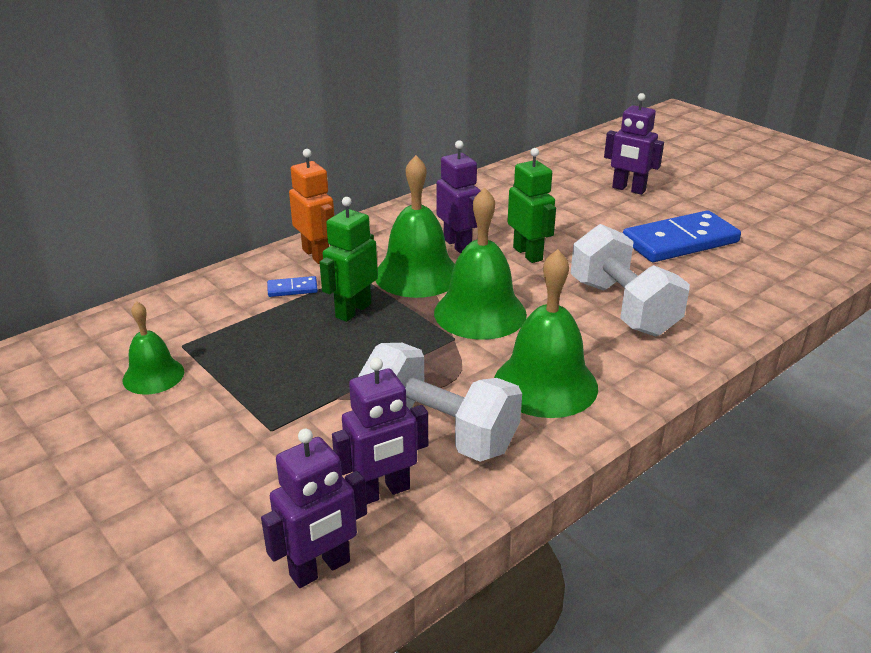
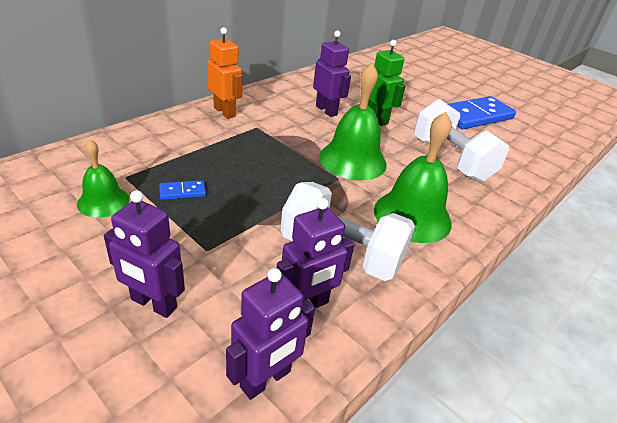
camera: 10 degrees left, 5 degrees up
blue domino [267,276,318,297] -> blue domino moved to [159,180,206,200]
green robot [320,197,378,322] -> none
green bell [376,155,455,298] -> none
purple robot [604,93,664,195] -> purple robot moved to [104,190,185,318]

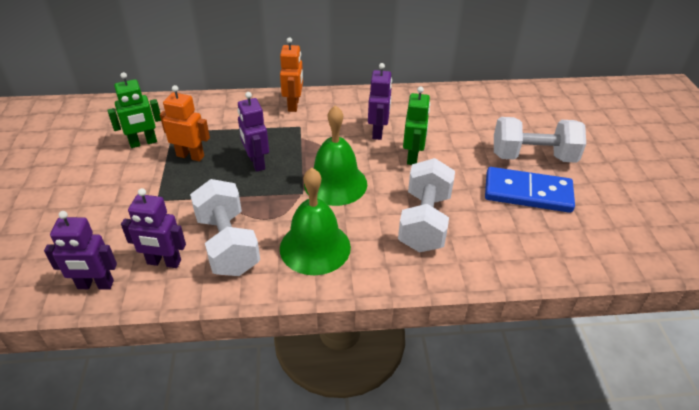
camera: 45 degrees right, 5 degrees up
green bell [77,139,130,218] -> green robot [107,72,161,148]
purple robot [104,190,185,318] -> purple robot moved to [238,92,269,172]
blue domino [159,180,206,200] -> orange robot [160,85,210,161]
none -> white dumbbell [494,117,586,163]

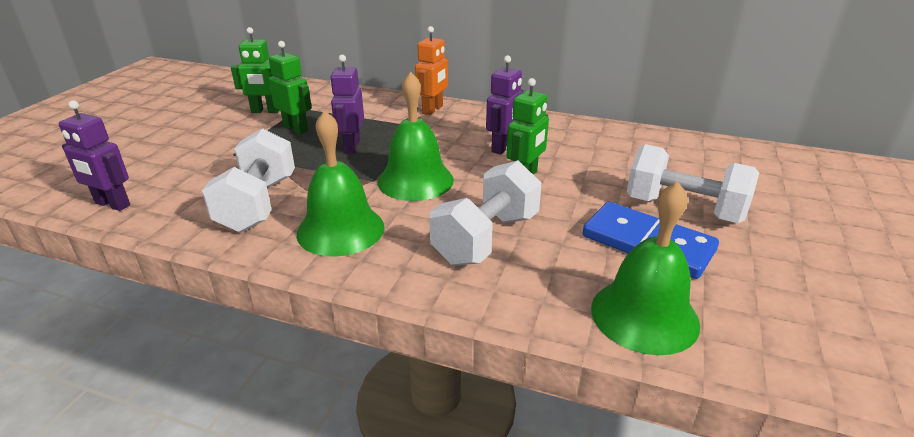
camera: 25 degrees right, 10 degrees down
purple robot [121,188,186,268] -> none
orange robot [160,85,210,161] -> green robot [269,41,312,134]
none -> green bell [591,181,700,355]

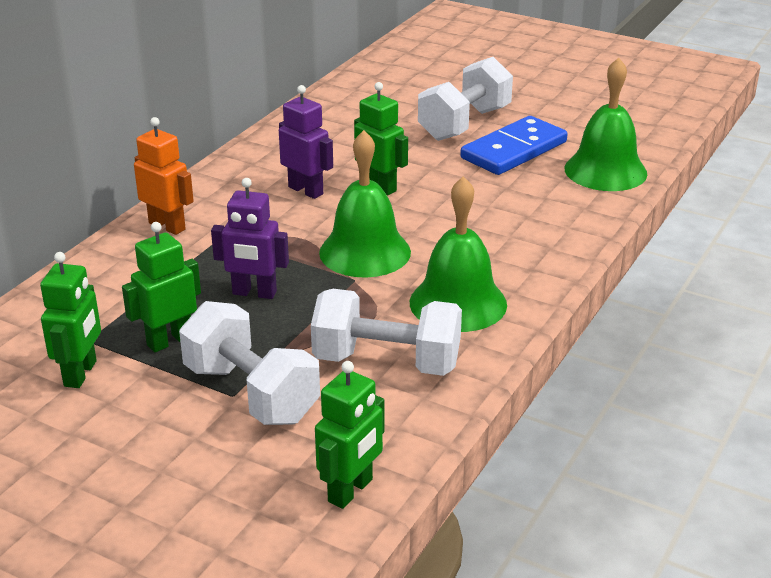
camera: 80 degrees left, 0 degrees up
purple robot [59,100,130,211] -> green robot [315,361,384,509]
white dumbbell [429,160,542,266] -> white dumbbell moved to [179,301,320,425]

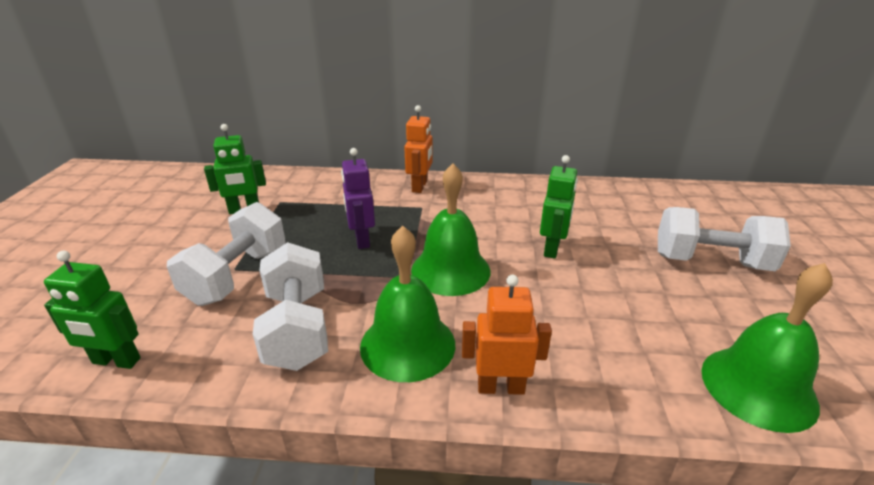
camera: 65 degrees right, 0 degrees up
green robot [122,222,201,352] -> none
purple robot [279,85,333,199] -> none
blue domino [460,116,567,175] -> none
none -> orange robot [462,274,552,395]

